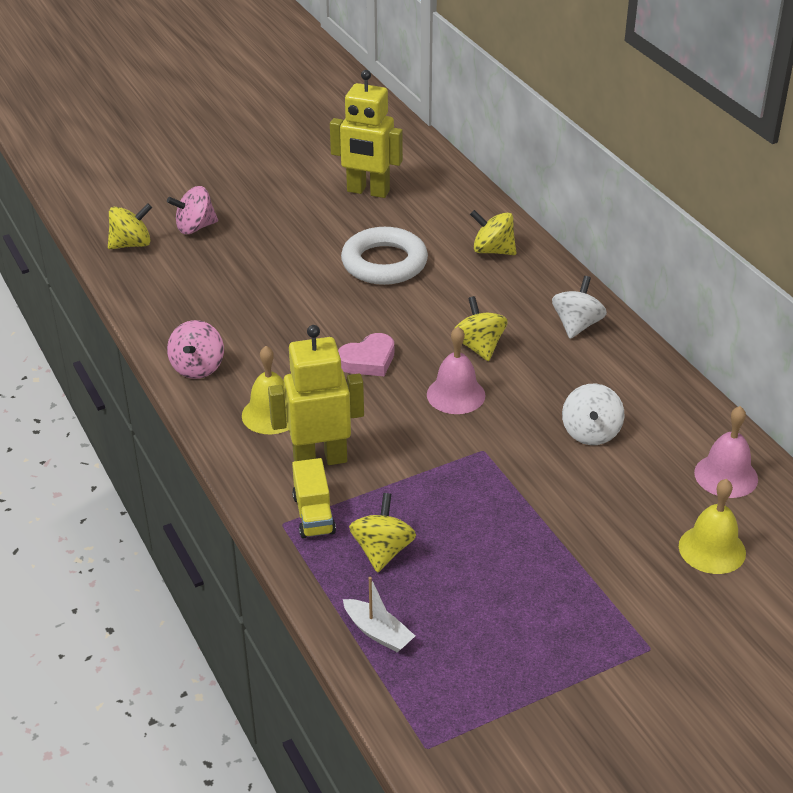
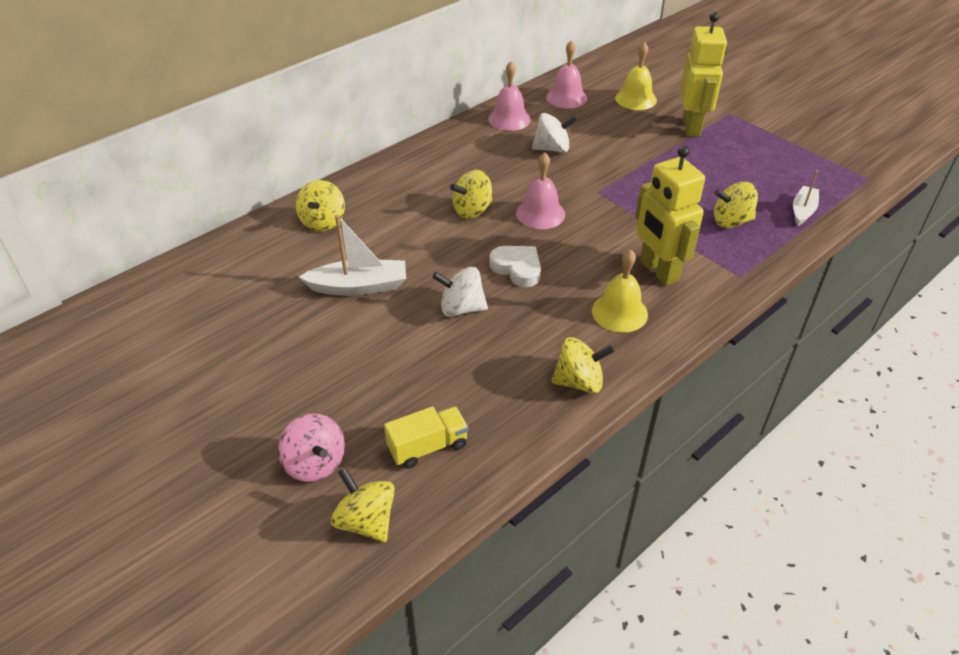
camera: 105 degrees left, 5 degrees up
pink spinning top [167,320,224,379] -> yellow spinning top [551,337,615,393]
yellow truck [292,458,336,538] -> yellow truck moved to [384,406,468,469]
yellow robot [330,70,403,198] -> yellow robot moved to [680,12,727,137]
pink heart [338,333,394,376] -> white heart [490,246,541,287]
white ring [341,227,428,285] -> white boat [299,215,406,296]
white spinning top [552,276,607,339] -> white spinning top moved to [432,267,488,317]
none -> pink bell [488,61,531,131]

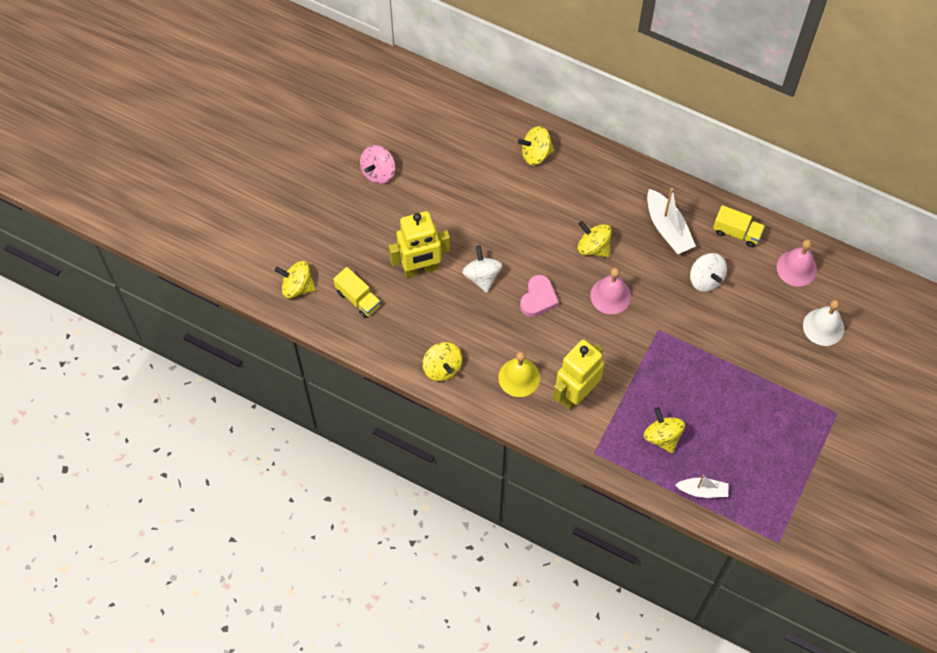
camera: 70 degrees right, 20 degrees up
pink spinning top [278,414,345,482] -> pink spinning top moved to [360,145,395,184]
white boat [299,215,406,296] -> white boat moved to [647,188,696,254]
yellow spinning top [331,467,395,542] -> yellow spinning top turned 105 degrees counterclockwise [275,261,316,298]
pink bell [488,61,531,131] -> yellow truck [713,205,765,248]
white heart [490,246,541,287] -> pink heart [520,275,559,317]
yellow bell [615,42,657,110] -> white bell [803,300,844,346]
yellow robot [680,12,727,137] -> yellow robot moved to [389,211,450,278]

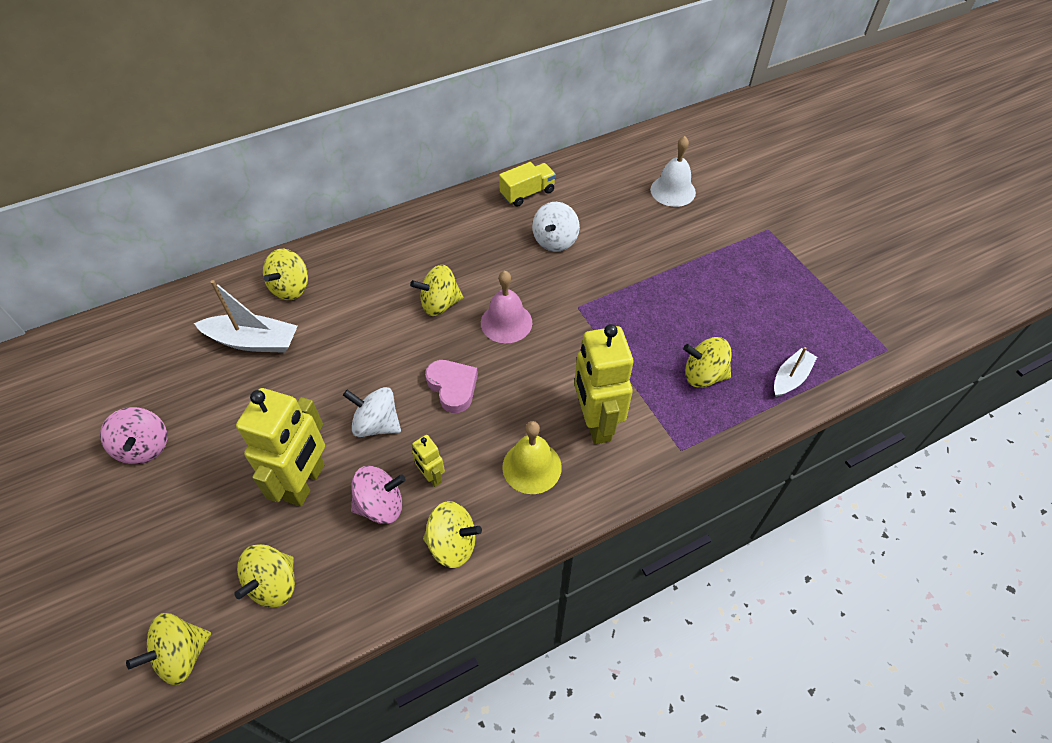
camera: 55 degrees left, 10 degrees down
yellow truck [334,267,381,318] -> yellow spinning top [234,544,295,608]
white boat [647,188,696,254] -> white boat moved to [194,280,298,353]
white spinning top [690,253,727,292] -> white spinning top turned 105 degrees clockwise [532,202,580,252]
pink bell [777,239,817,287] -> none
none -> pink spinning top [351,466,406,524]
none -> yellow robot [412,435,445,487]

